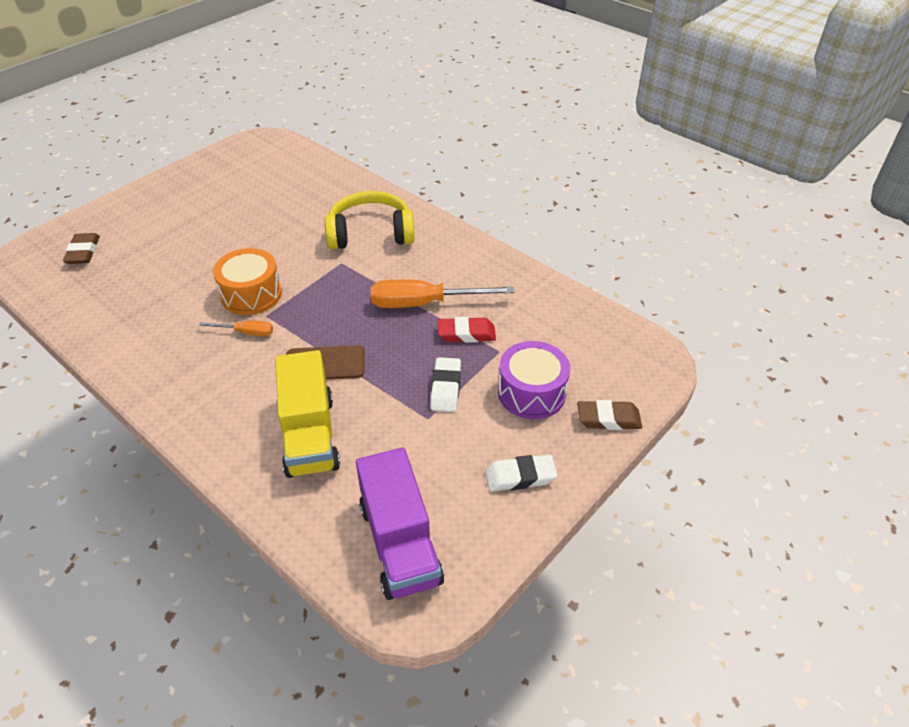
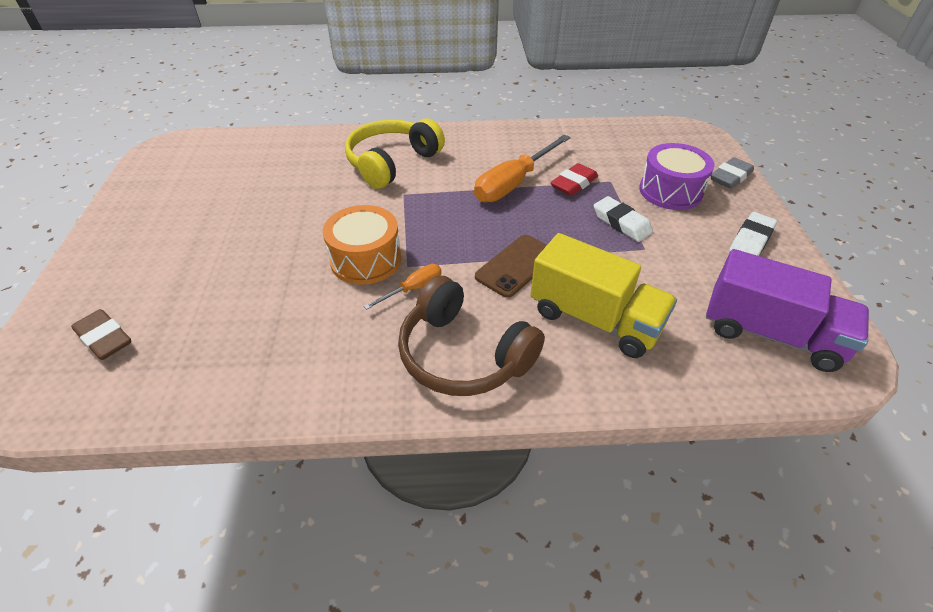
camera: 45 degrees left, 0 degrees up
brown eraser [577,400,642,430] -> grey eraser [711,157,754,189]
none -> brown headphones [398,276,545,396]

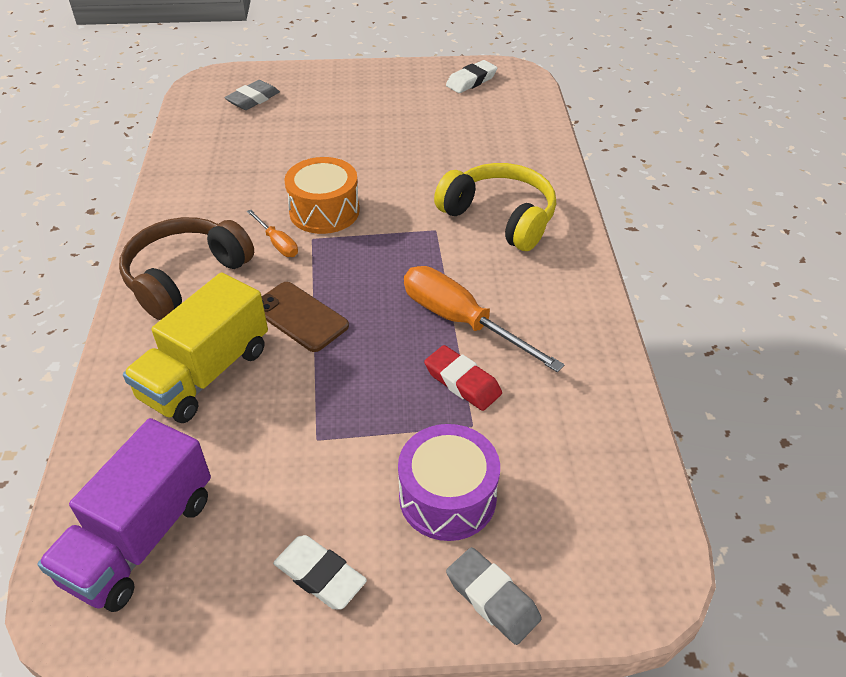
camera: 90 degrees right, 0 degrees up
brown eraser [71,309,131,360] -> grey eraser [225,80,280,110]
white eraser [594,196,653,242] -> white eraser moved to [446,60,497,93]

